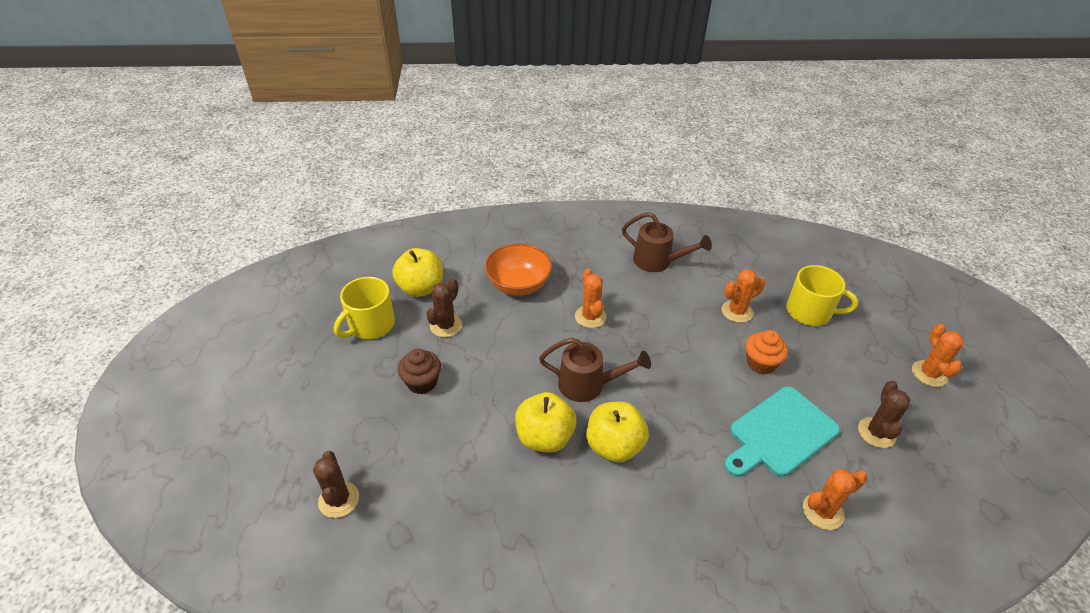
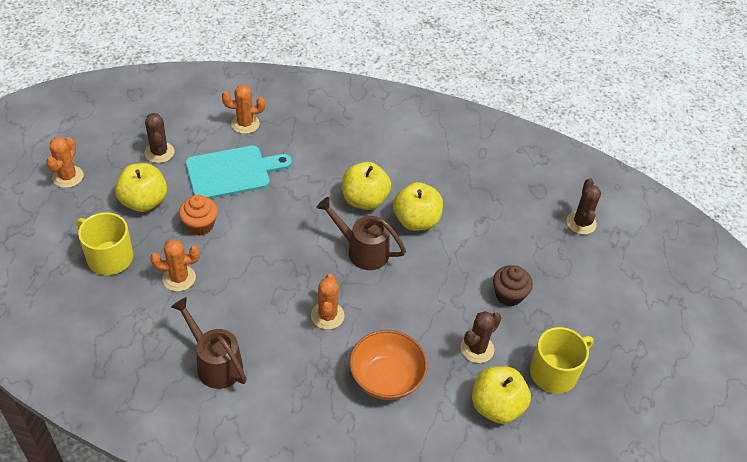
camera: 165 degrees left, 5 degrees up
brown cactus [858,381,910,448] -> brown cactus turned 45 degrees counterclockwise [145,113,174,163]
none -> yellow apple [115,163,167,212]

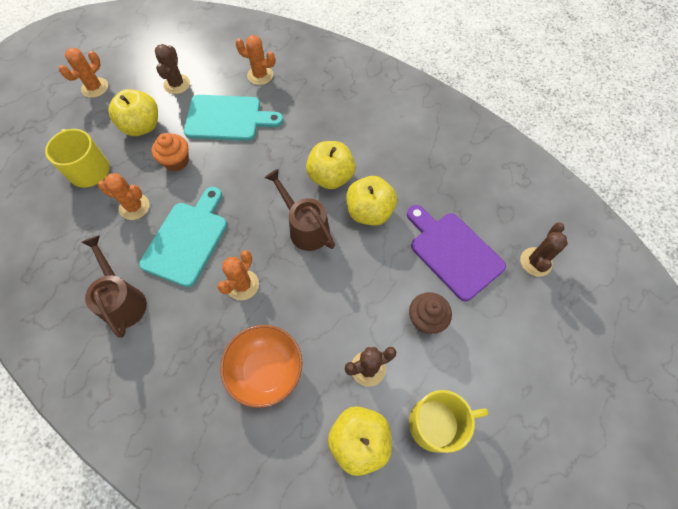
camera: 25 degrees right, 15 degrees up
none -> turquoise cutting board [139,187,227,287]
none -> purple cutting board [407,205,506,301]

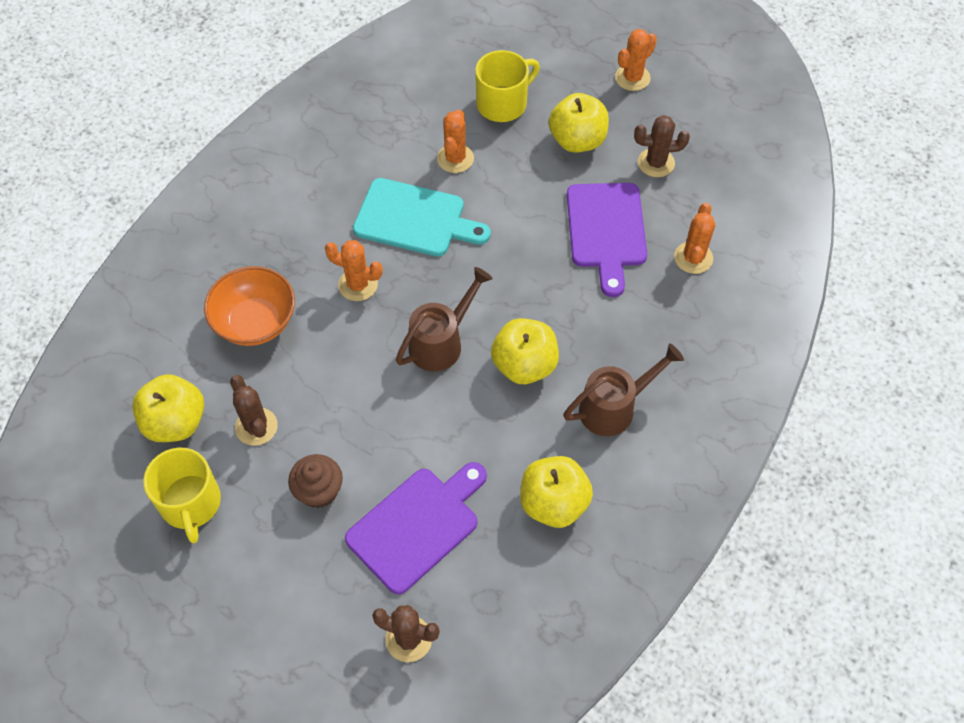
camera: 85 degrees right, 5 degrees down
orange cactus [59,48,108,98] -> orange cactus turned 75 degrees counterclockwise [615,29,657,91]
brown watering can [81,235,147,338] -> brown watering can moved to [563,343,684,436]
orange cupcake [152,133,189,171] -> none
turquoise cutting board [184,95,283,141] -> purple cutting board [567,183,647,297]
yellow apple [346,176,397,226] -> yellow apple moved to [520,456,593,528]

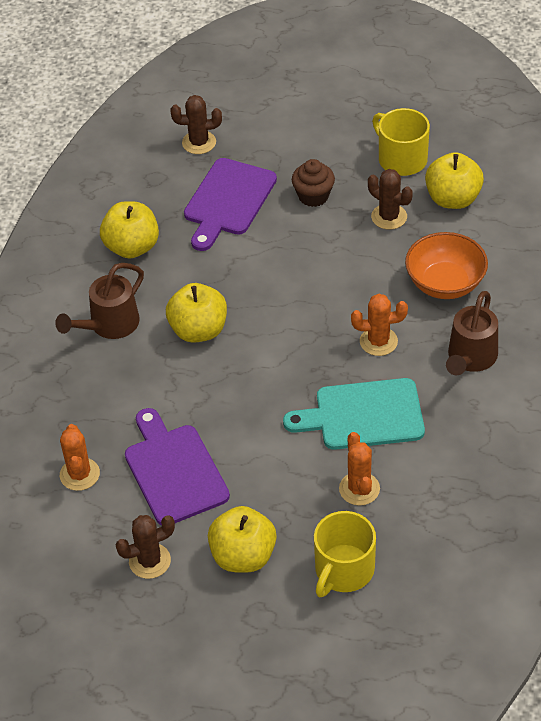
camera: 160 degrees right, 10 degrees down
brown watering can [396,267,493,371] -> brown watering can moved to [446,291,498,376]
orange cactus [615,29,657,91] -> none

